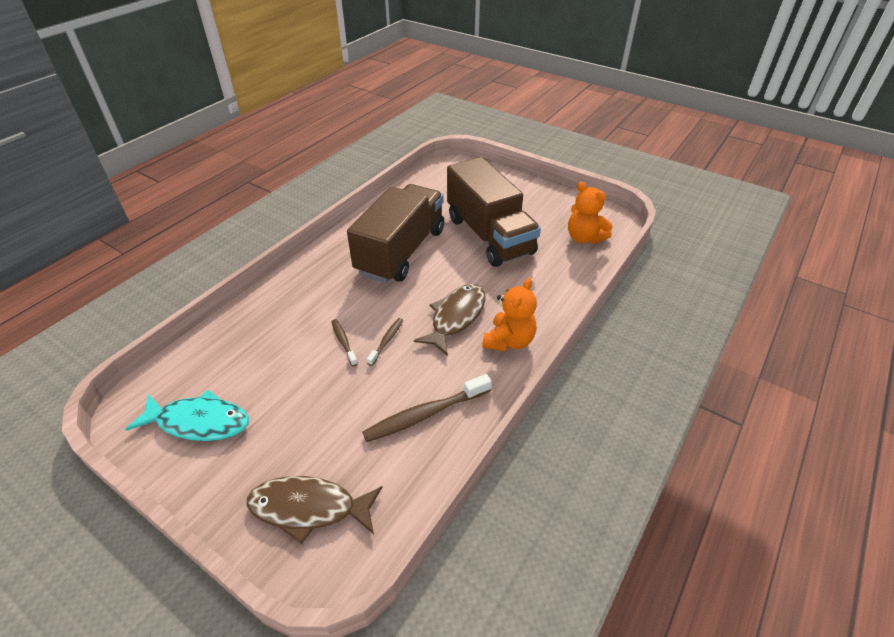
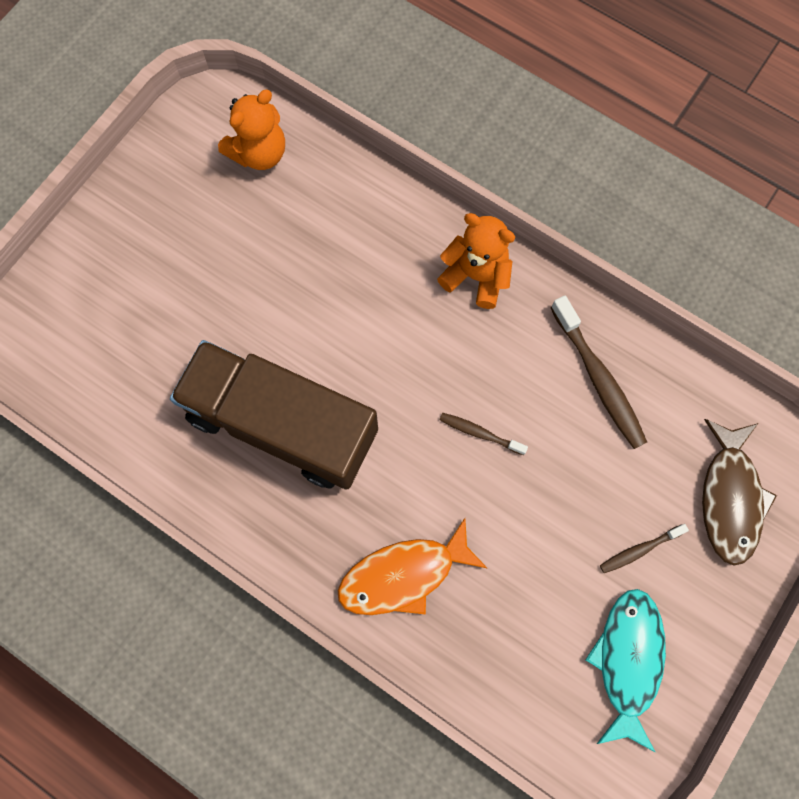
camera: 90 degrees left, 30 degrees up
brown toothbrush [331,319,358,366] -> brown toothbrush moved to [600,524,689,573]
brown fish [414,284,485,356] -> none
brown truck [447,157,541,267] -> none
none -> orange fish [338,518,487,615]

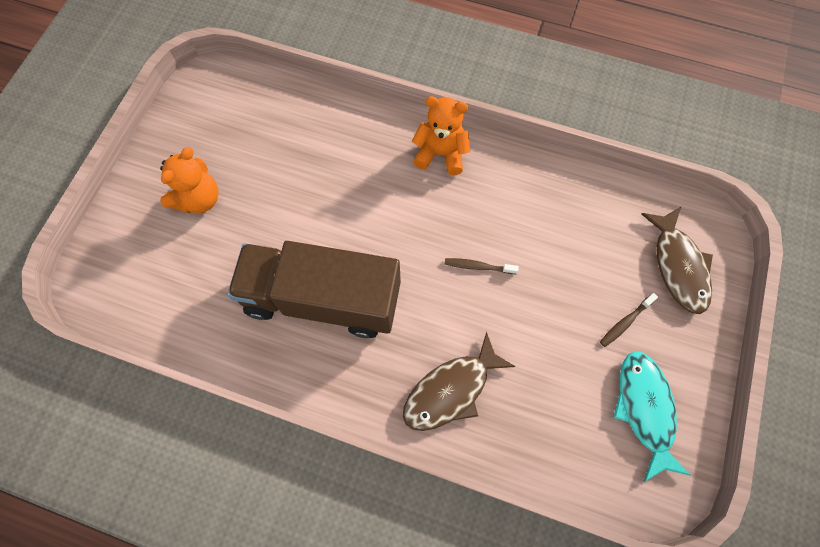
camera: 15 degrees left, 5 degrees down
orange teddy bear [218,90,285,170] -> orange teddy bear moved to [160,147,219,213]
orange fish [338,518,487,615] -> brown fish [403,332,516,431]
brown toothbrush [551,296,647,449] -> none

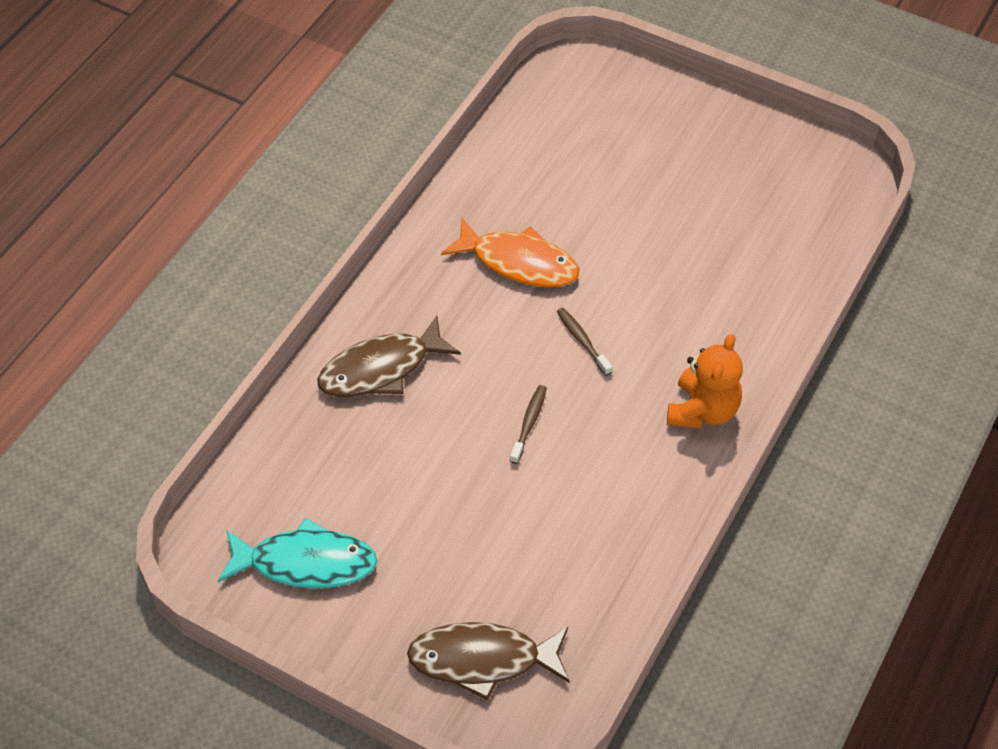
camera: 100 degrees right, 15 degrees down
orange teddy bear [160,147,219,213] -> none
brown truck [227,241,401,338] -> orange fish [441,218,579,287]
brown fish [403,332,516,431] -> brown fish turned 90 degrees counterclockwise [317,316,461,397]
brown toothbrush [600,293,658,347] -> brown toothbrush moved to [557,308,612,376]

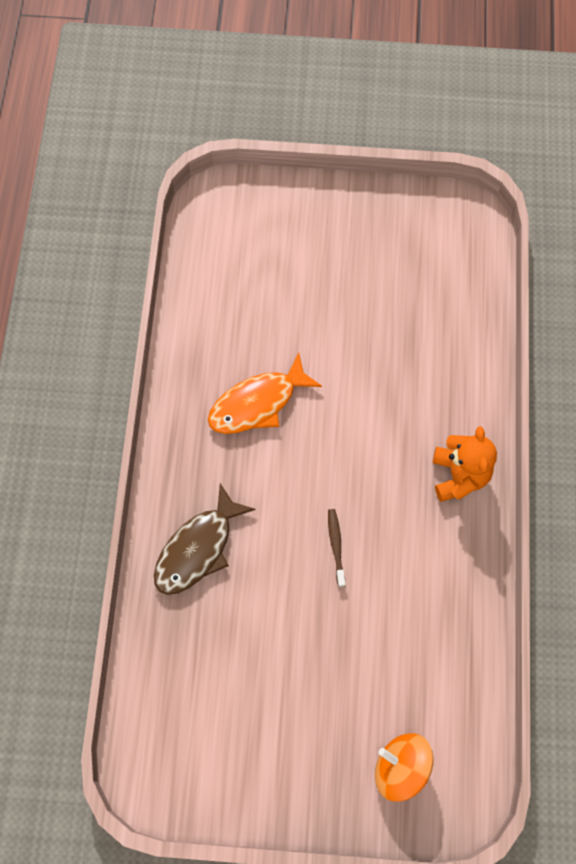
camera: 25 degrees left, 15 degrees up
turquoise fish [218,517,377,588] -> none
brown fish [407,622,570,701] -> orange spinning top [375,733,434,801]
orange fish [441,218,579,287] -> orange fish turned 150 degrees clockwise [208,353,322,434]
brown toothbrush [557,308,612,376] -> none

